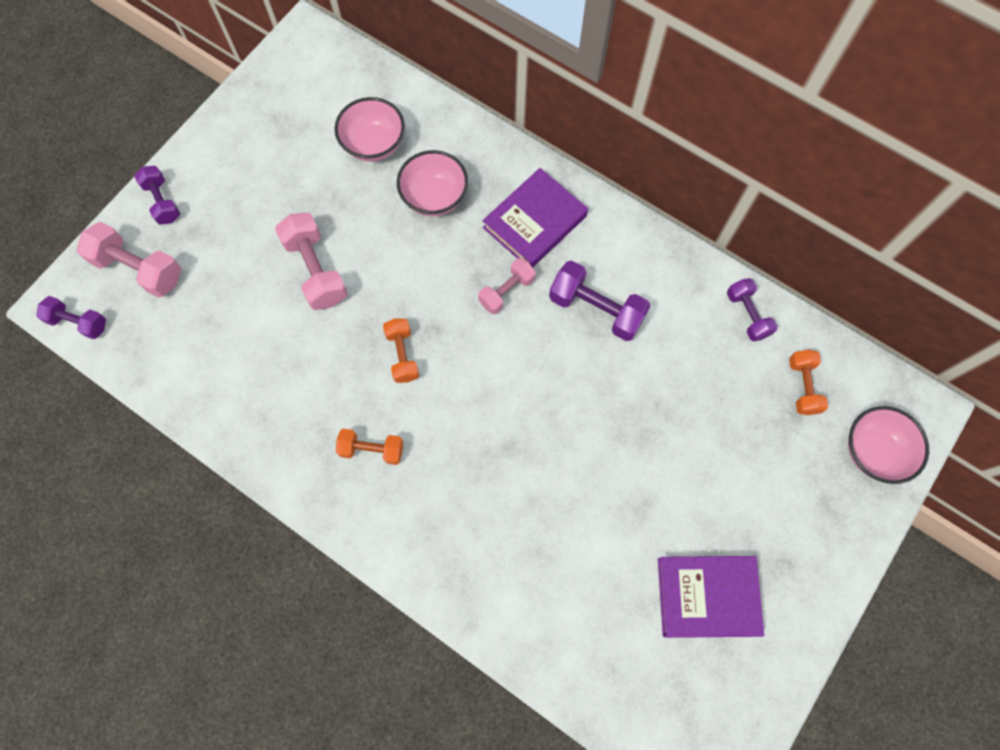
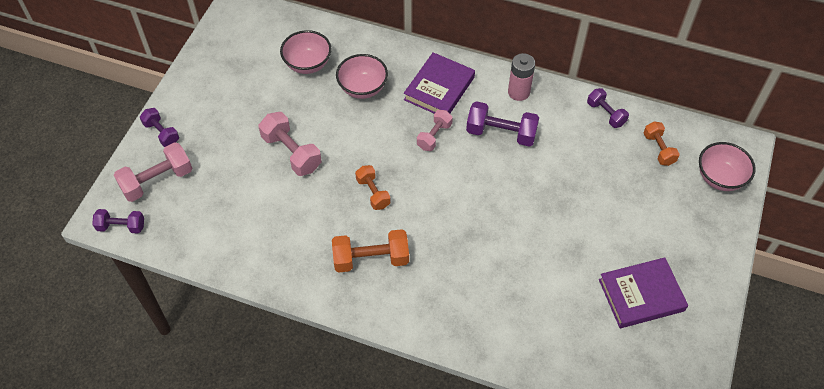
camera: 15 degrees left, 15 degrees down
pink dumbbell [77,222,181,298] -> pink dumbbell turned 45 degrees counterclockwise [114,142,193,202]
orange dumbbell [336,429,403,465] -> orange dumbbell [332,229,409,273], size x1.58
none -> pink battery [508,53,535,101]

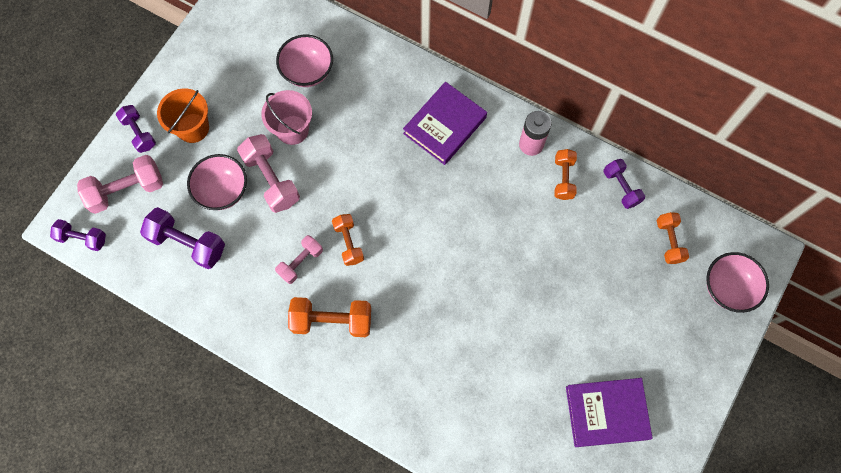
camera: 10 degrees right, 15 degrees up
pink bowl [336,54,388,99] -> pink bowl moved to [187,154,247,210]
pink dumbbell [417,110,453,151] -> pink dumbbell moved to [275,235,323,284]
purple dumbbell [466,101,539,147] -> purple dumbbell moved to [140,207,225,269]
none -> orange bucket [157,88,209,143]
none -> pink bucket [261,90,312,145]
none -> orange dumbbell [555,149,577,200]

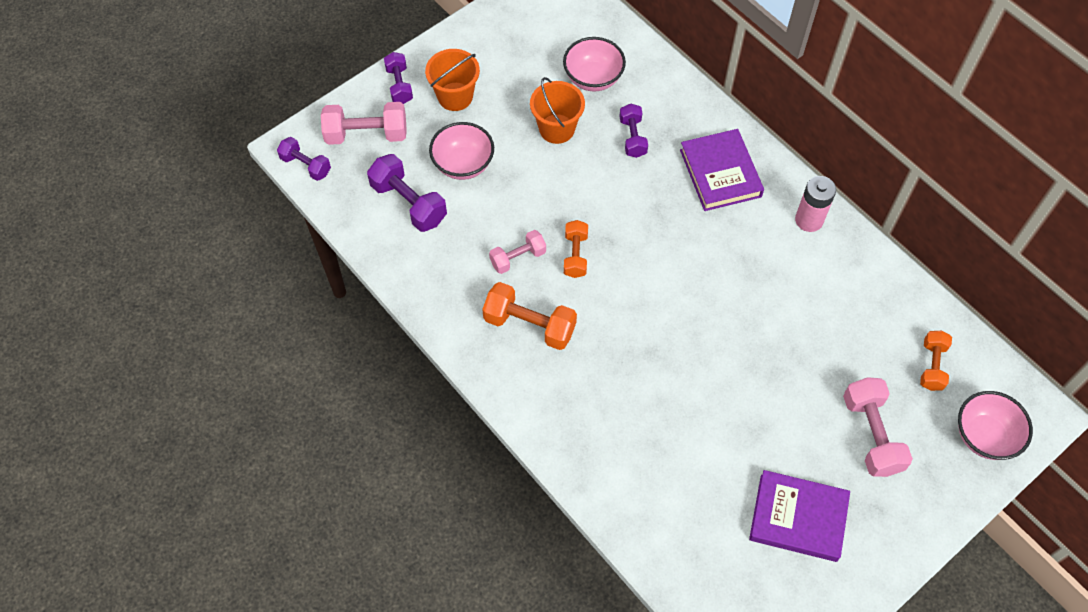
camera: 20 degrees right, 10 degrees down
pink dumbbell [237,134,300,213] -> pink dumbbell moved to [843,377,913,477]
pink bucket [261,90,312,145] -> orange bucket [530,77,585,144]
purple book [403,82,487,165] -> purple book turned 75 degrees counterclockwise [680,129,764,211]
orange dumbbell [555,149,577,200] -> none
purple dumbbell [603,159,645,209] -> purple dumbbell moved to [620,104,648,158]

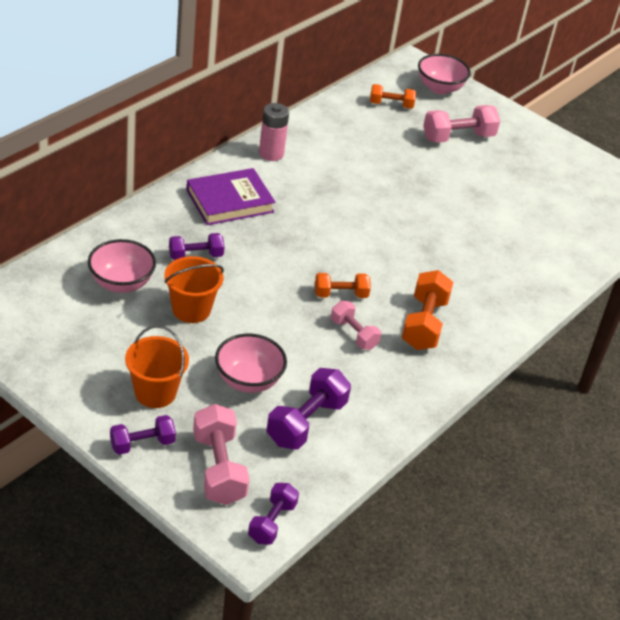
camera: 105 degrees left, 20 degrees down
purple book [749,470,850,562] -> none

